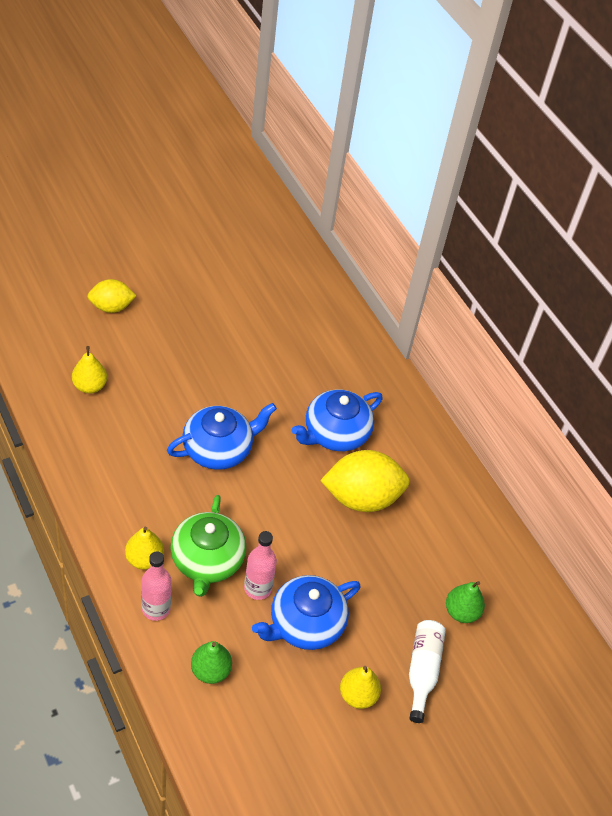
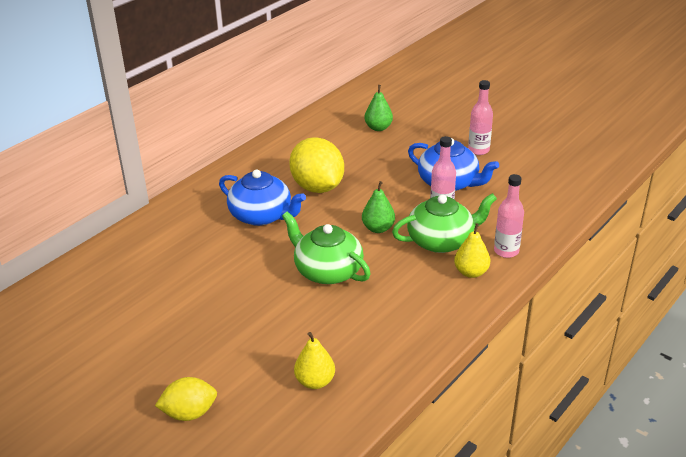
camera: 105 degrees left, 15 degrees down
yellow lemon [87,279,136,313] -> yellow lemon turned 75 degrees counterclockwise [155,377,217,421]
blue teapot [167,403,277,470] -> green teapot [282,211,371,284]
green pear [191,641,232,684] -> green pear moved to [362,181,395,233]
yellow pear [340,666,381,709] -> pink bottle [468,80,493,155]
white bottle [409,620,446,723] -> none

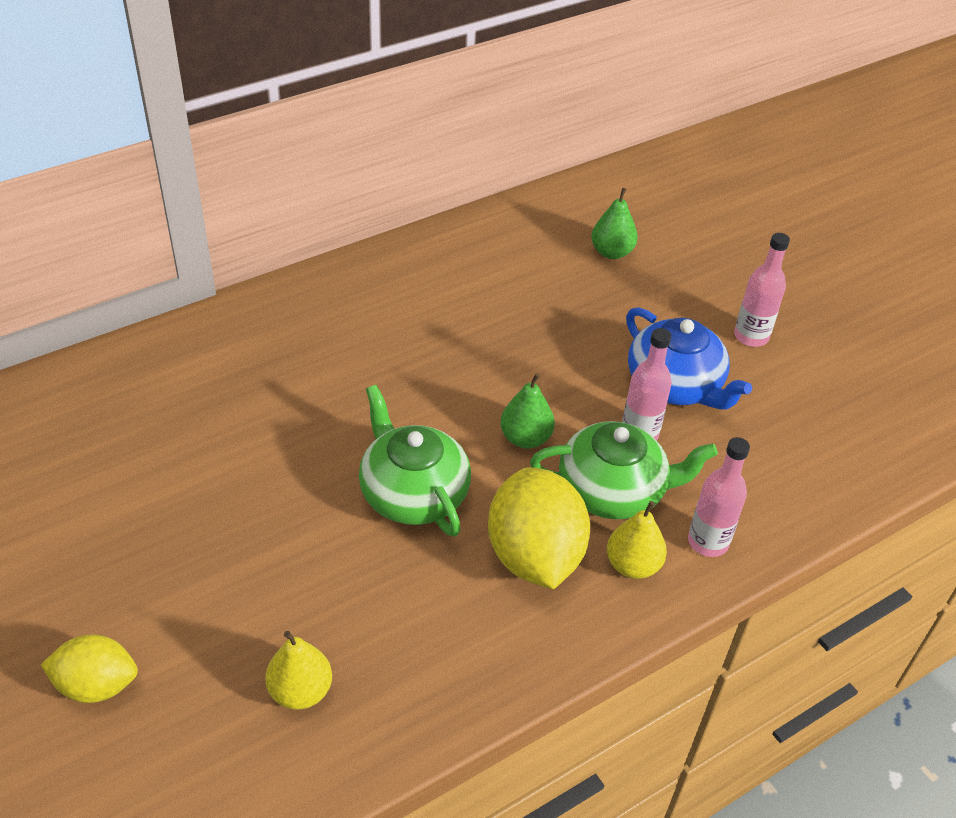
camera: 15 degrees right, 10 degrees up
blue teapot [219,169,306,226] -> none
yellow lemon [289,137,344,193] -> yellow lemon moved to [488,467,590,589]

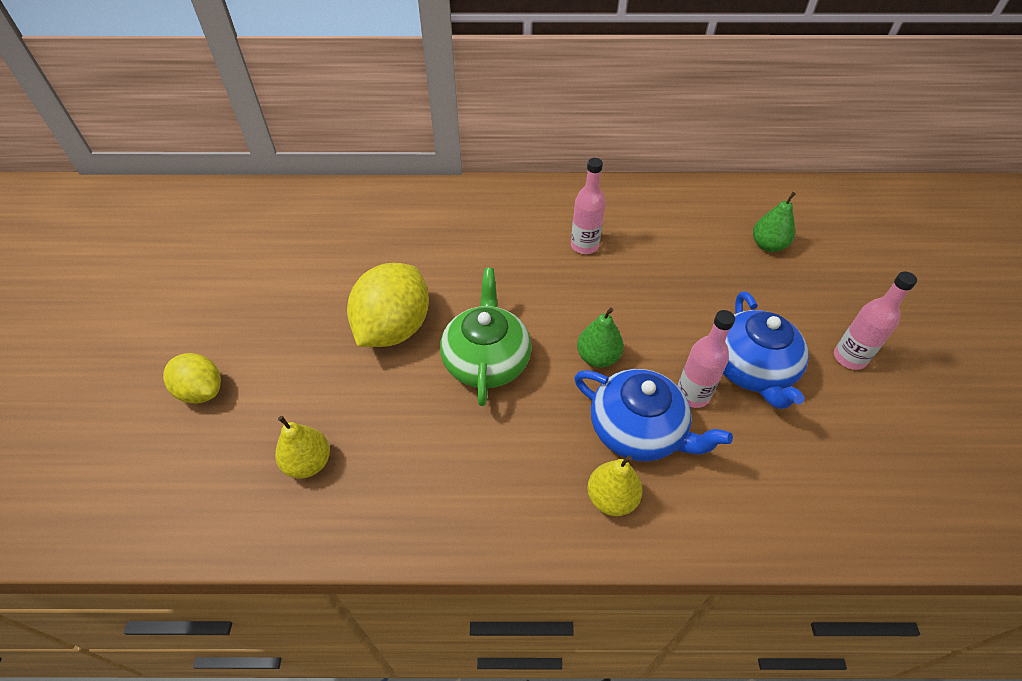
camera: 35 degrees right, 5 degrees up
yellow lemon [488,467,590,589] -> yellow lemon moved to [347,263,429,347]
green teapot [530,421,718,519] -> blue teapot [574,369,733,461]
pink bottle [688,437,750,557] -> pink bottle moved to [571,158,605,254]

